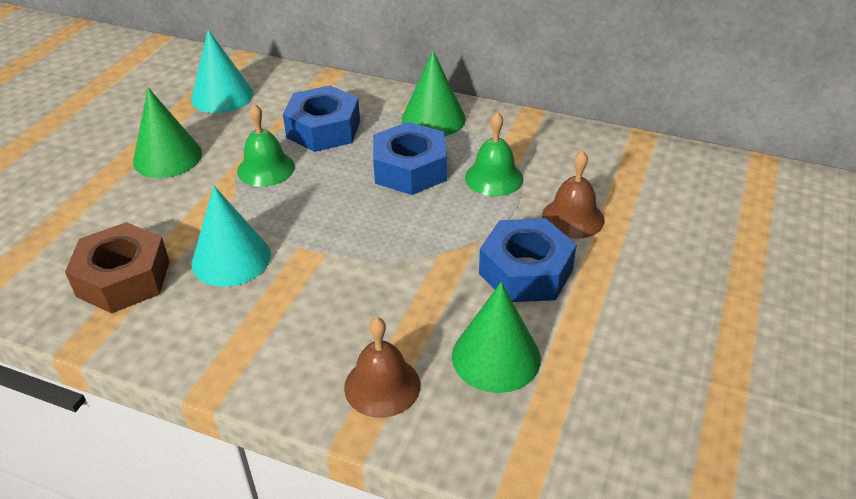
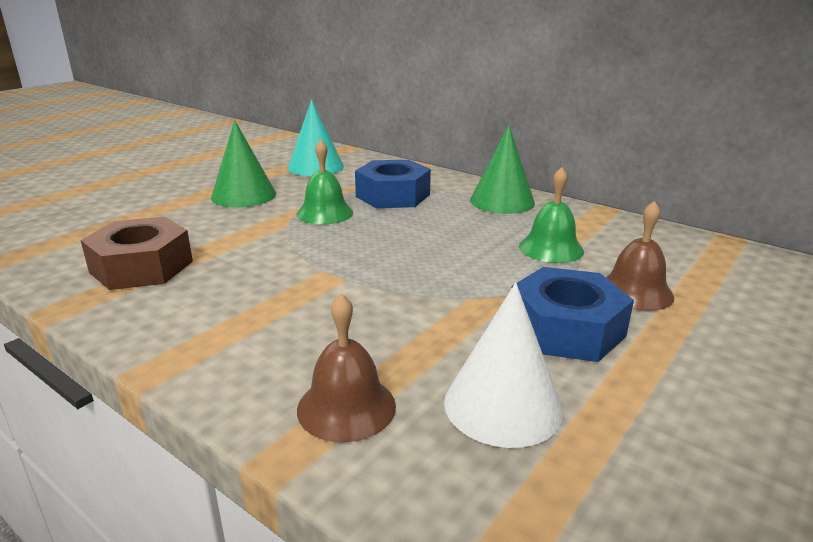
camera: 15 degrees right, 15 degrees down
turquoise cone [192,186,271,287] -> none
blue nut [373,122,447,195] -> none
green cone [452,282,541,393] -> white cone [444,283,563,448]

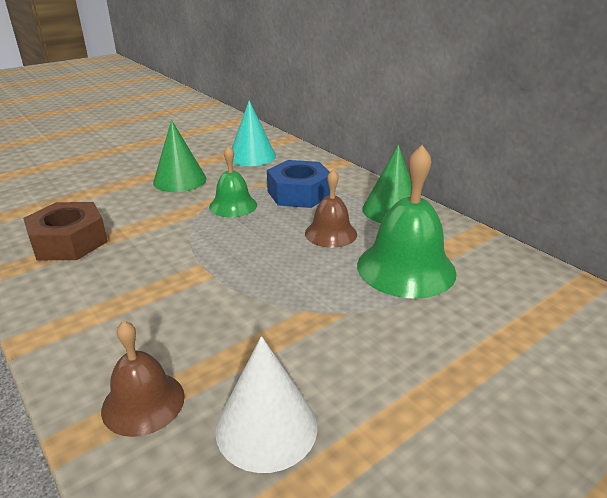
camera: 15 degrees right, 5 degrees up
blue nut [512,267,634,362] -> none
green bell [519,167,584,263] -> green bell [357,145,456,299], size x1.68
brown bell [606,201,674,311] -> brown bell moved to [305,170,357,248]

